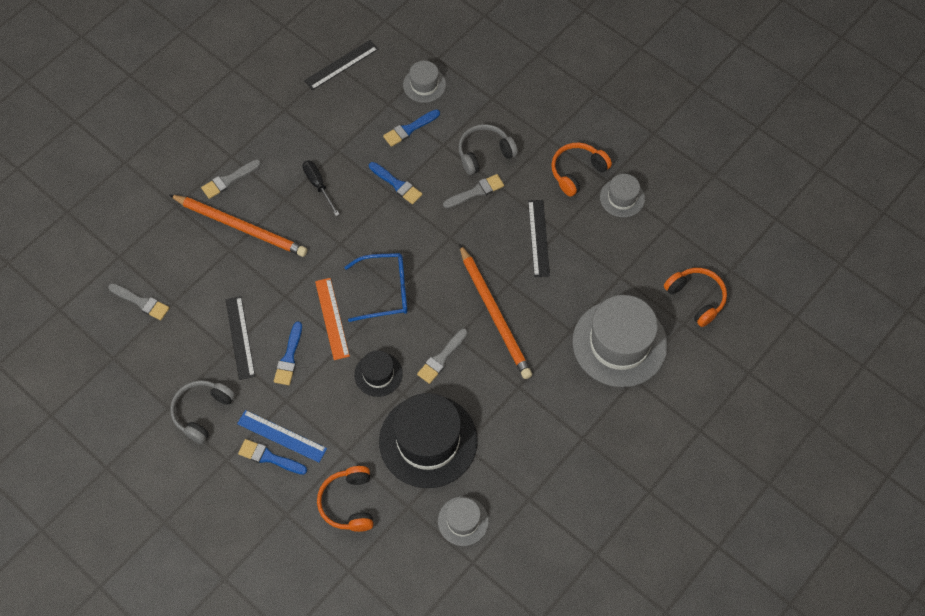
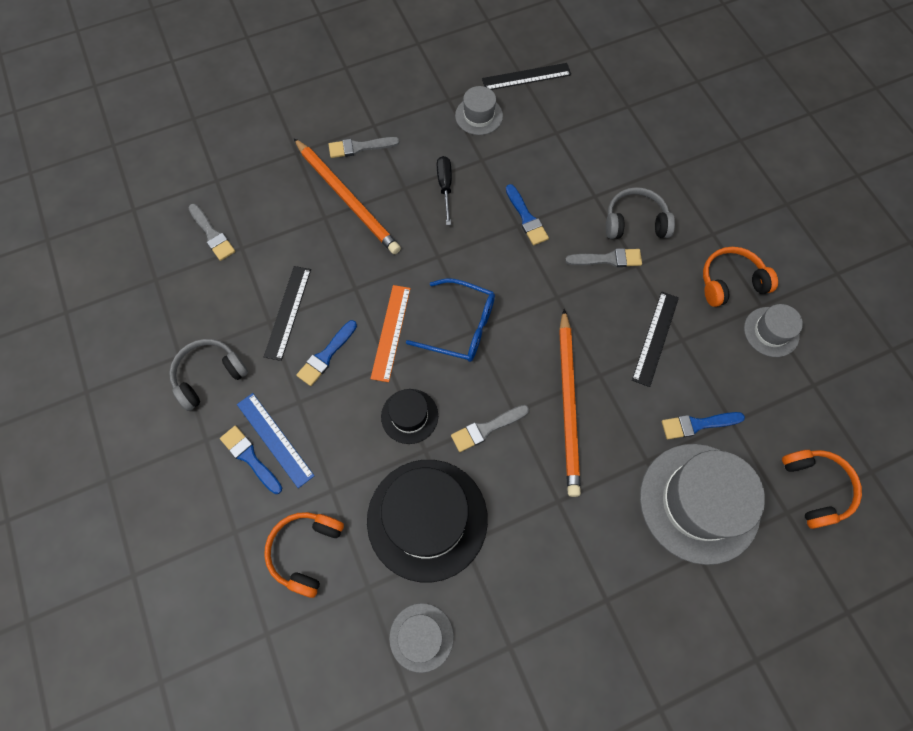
camera: 25 degrees right, 5 degrees up
blue brush [383,109,440,147] -> blue brush moved to [662,412,745,439]
grey hat [403,61,446,103] -> grey hat moved to [455,86,503,135]

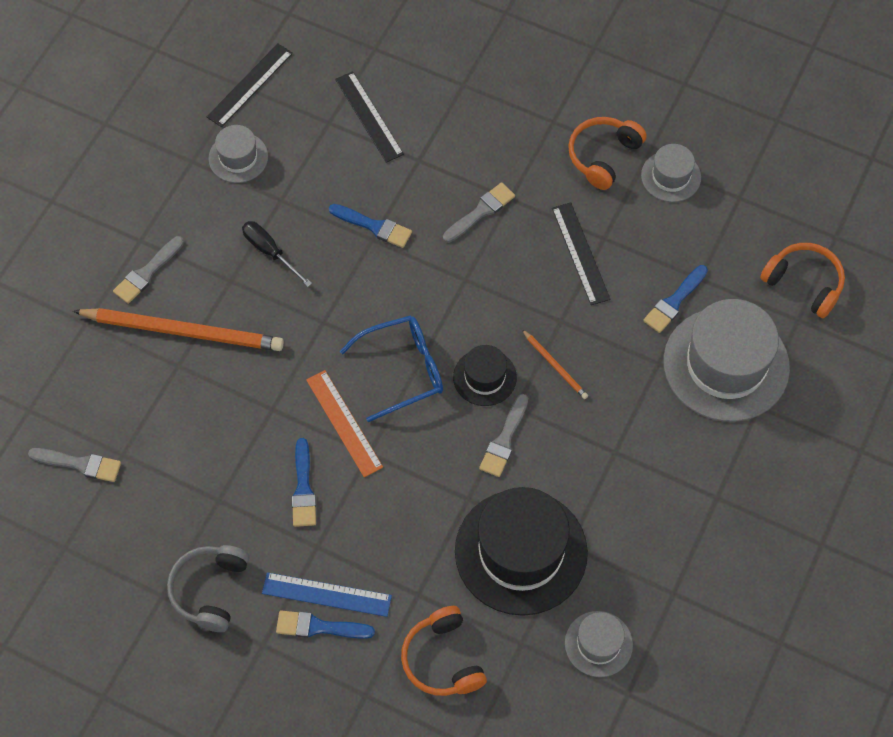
camera: 40 degrees left, 5 degrees down
black ruler [264,266,311,361] -> black ruler moved to [335,71,404,163]
black hat [381,389,438,444] -> black hat moved to [453,345,517,406]
orange pencil [559,309,581,497] -> orange pencil [522,329,588,399], size x0.45
grey headphones [606,187,675,239] -> none

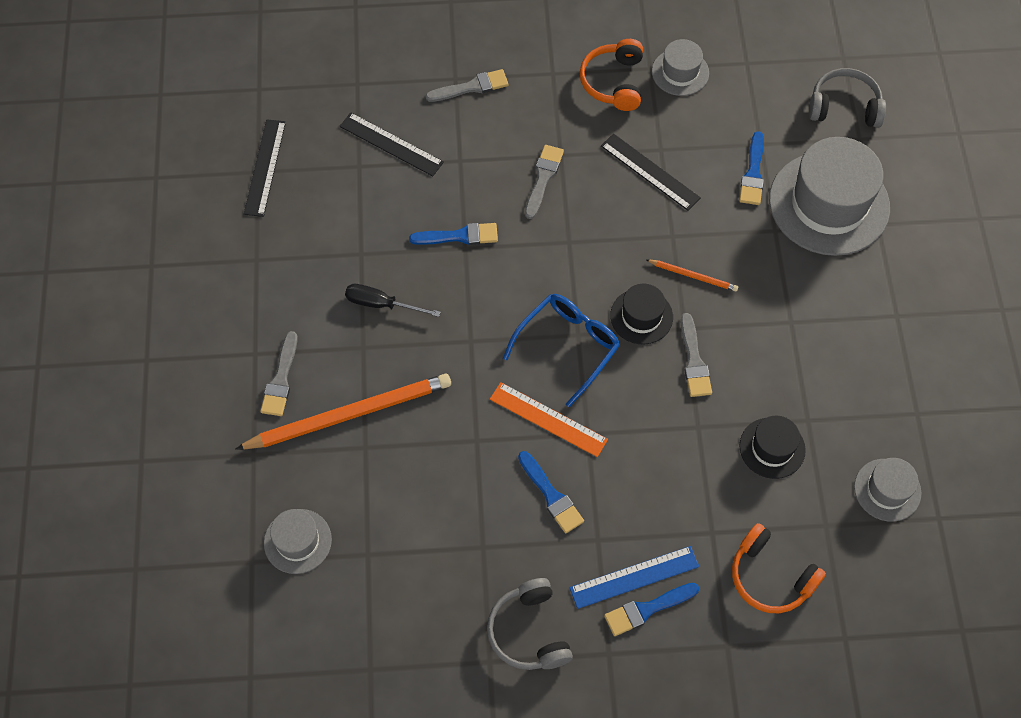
camera: 30 degrees left, 0 degrees up
grey brush [28,448,121,482] -> grey brush moved to [425,69,508,102]
grey hat [208,125,268,183] -> grey hat moved to [264,509,332,574]
black hat [455,487,588,616] -> black hat [740,416,806,479], size x0.50
orange headphones [760,243,845,318] -> grey headphones [809,68,886,128]

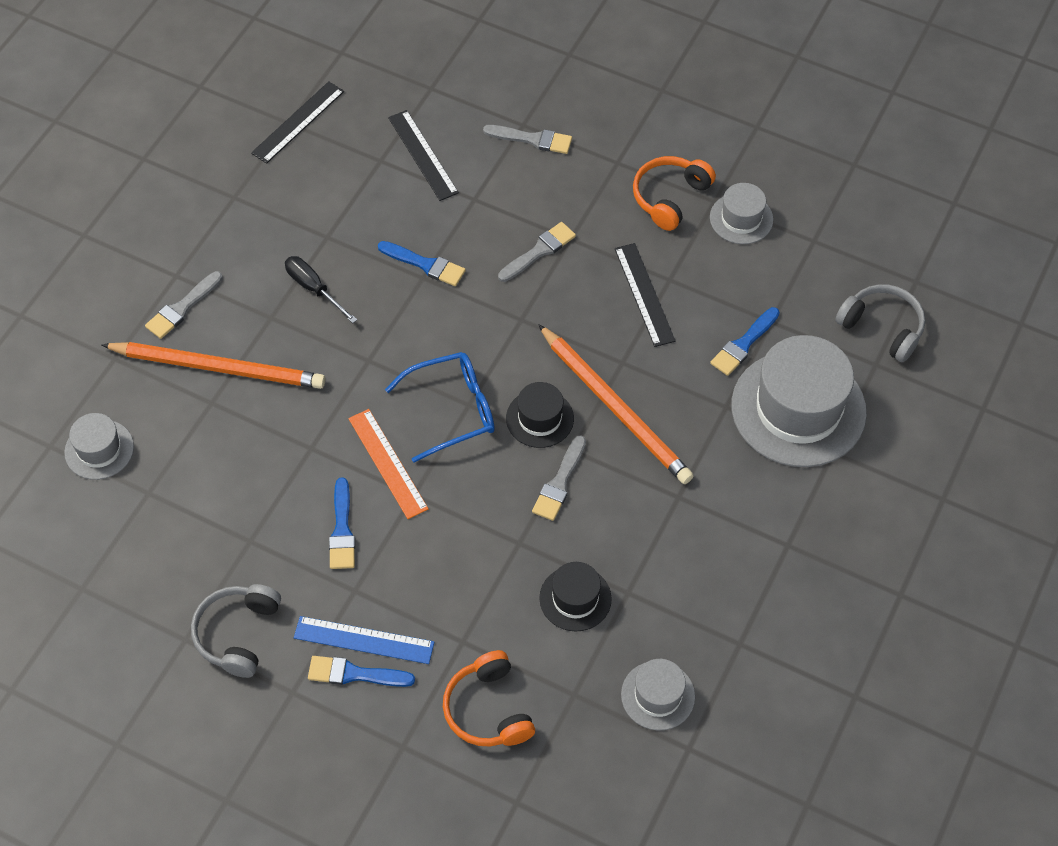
camera: 30 degrees right, 5 degrees down
orange pencil [646,259,738,292] -> orange pencil [538,324,693,484], size x2.21

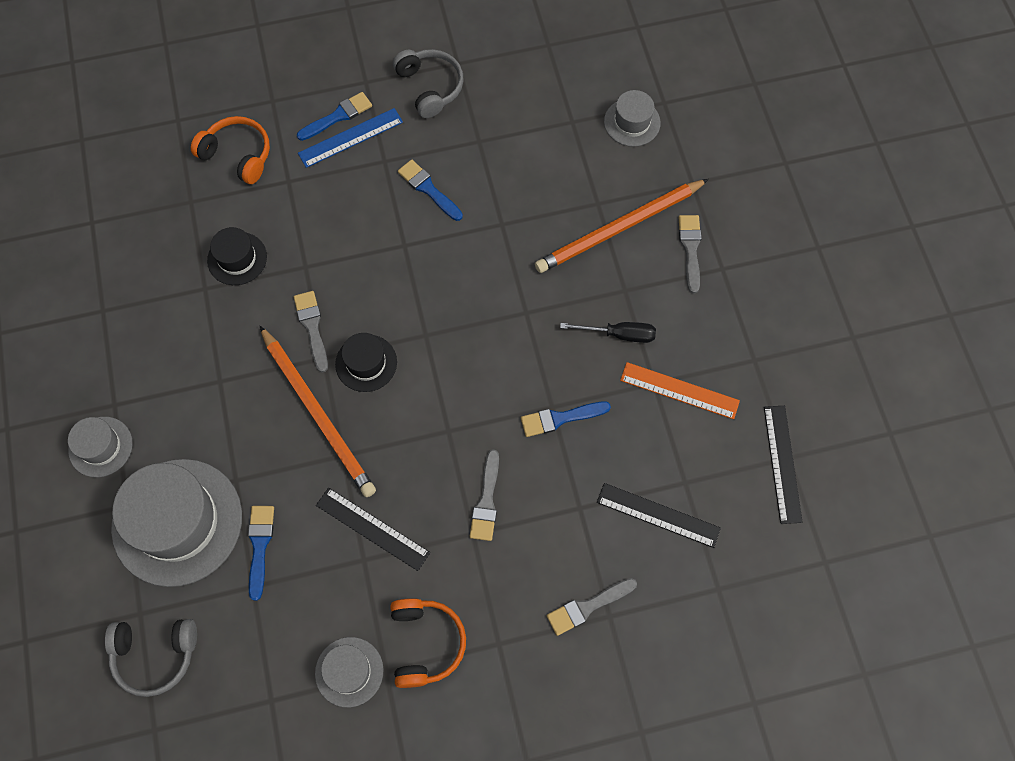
camera: 140 degrees right, 10 degrees up
orange ruler [348,409,429,519] -> orange ruler moved to [620,362,740,419]
blue glasses [385,352,495,462] -> none
orange pencil [538,324,693,484] -> orange pencil turned 135 degrees counterclockwise [260,326,376,497]
grey hat [621,659,695,730] -> grey hat moved to [68,417,133,477]

